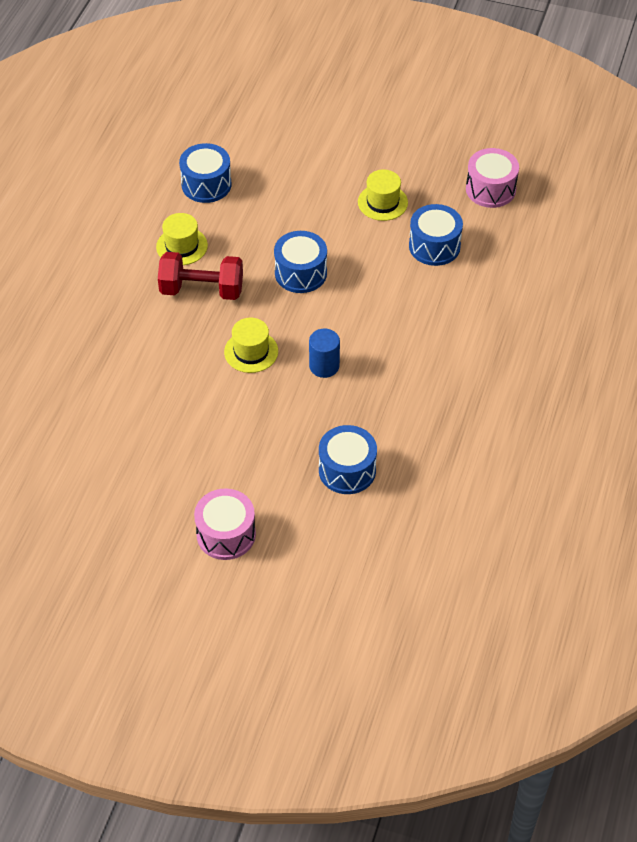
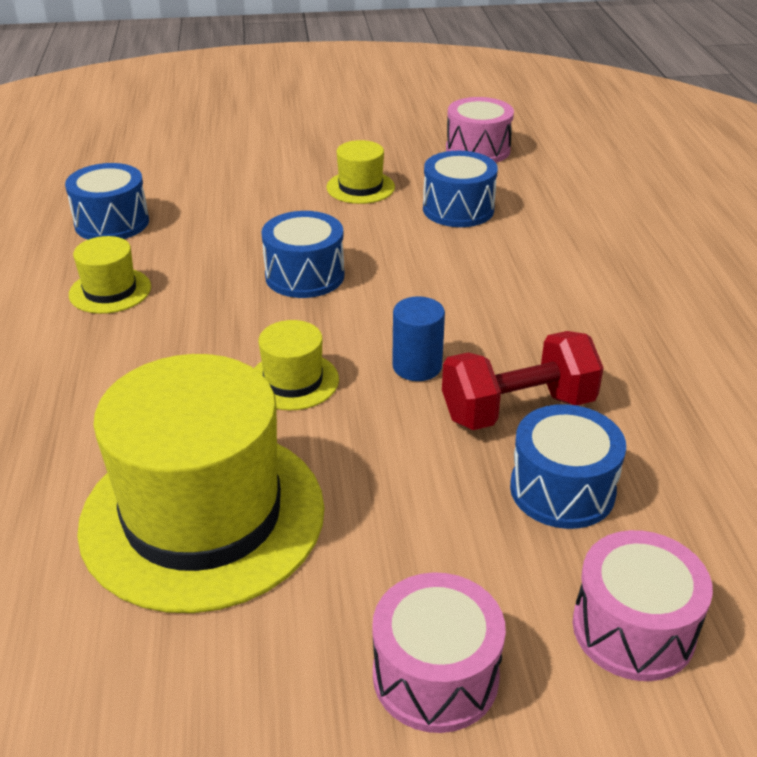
camera: 25 degrees left, 15 degrees down
red dumbbell [158,252,243,300] -> red dumbbell moved to [442,331,604,430]
none -> yellow hat [77,354,324,613]
none -> pink drum [573,530,713,681]

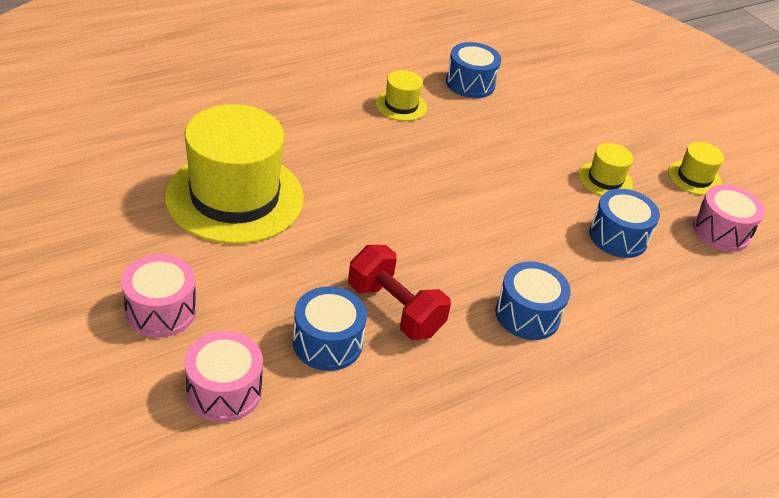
camera: 60 degrees right, 5 degrees up
yellow hat [254,320,339,410] -> yellow hat moved to [668,142,724,195]
blue drum [261,211,345,298] -> blue drum moved to [495,262,571,340]
blue cylinder [392,296,445,381] -> none

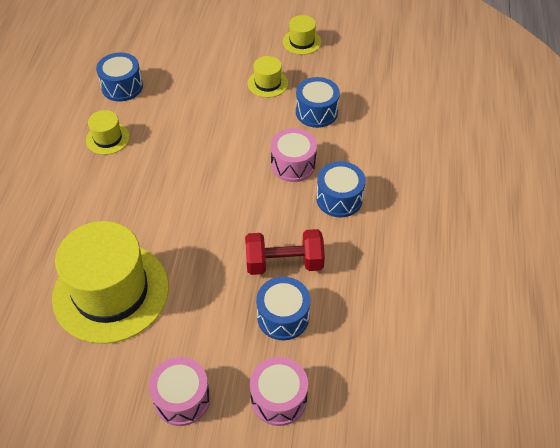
camera: 45 degrees left, 10 degrees up
pink drum [693,184,765,252] -> pink drum moved to [271,128,317,182]

